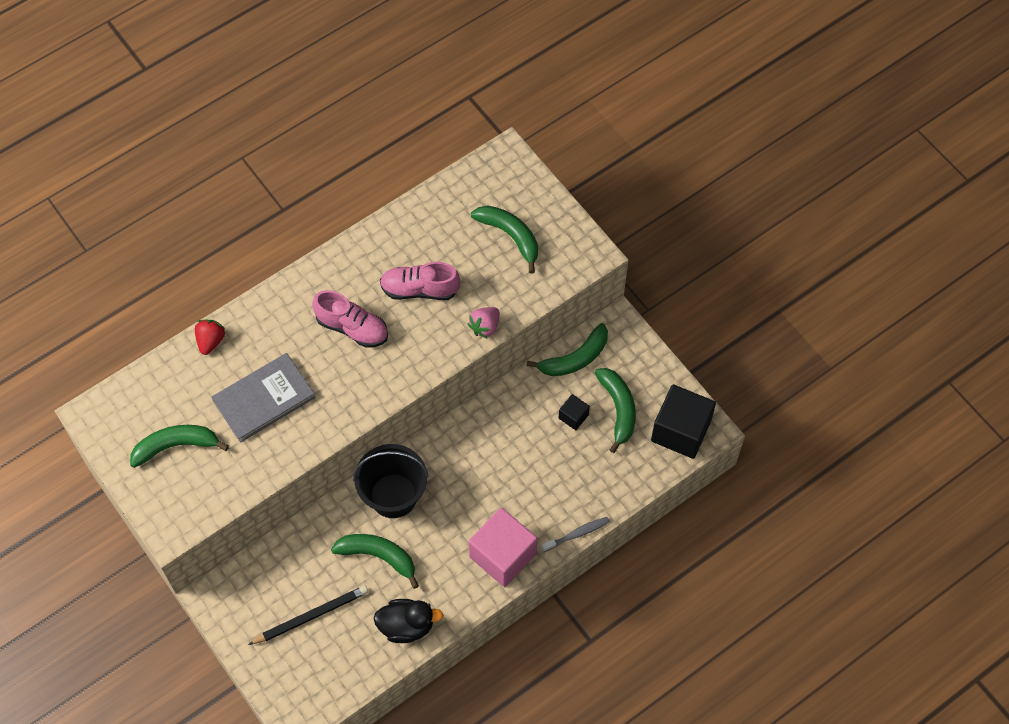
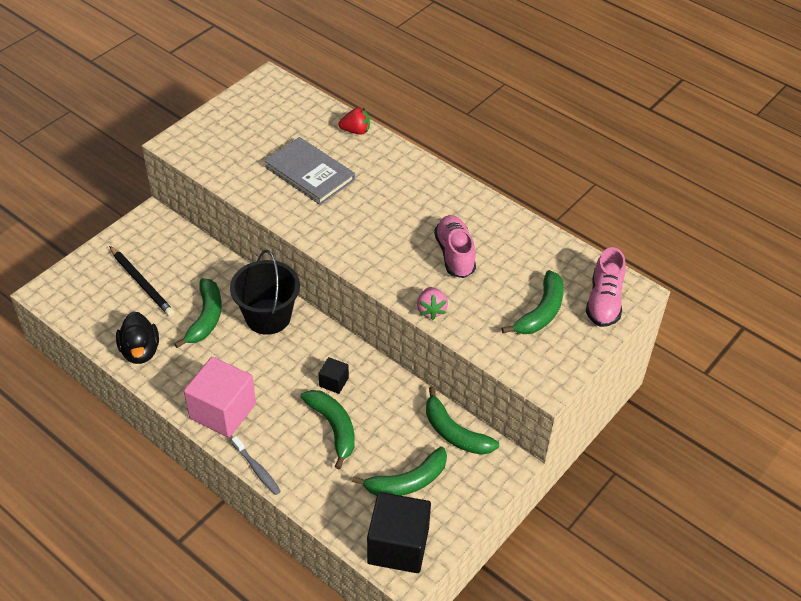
camera: 75 degrees right, 15 degrees down
green banana [130,425,229,468] -> green banana moved to [301,390,355,469]
pink shoe [312,290,388,348] -> pink shoe moved to [586,247,626,327]
pink strawberry [468,307,500,339] -> pink strawberry turned 120 degrees counterclockwise [417,287,448,320]
black cube [559,394,590,430] -> black cube moved to [318,357,349,394]

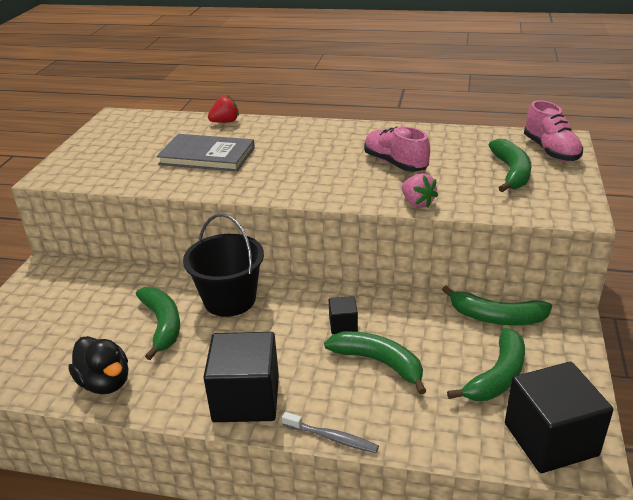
camera: 25 degrees left, 15 degrees down
black pencil [109,246,174,316] -> none
pink cube [184,357,256,438] -> black cube [203,332,279,422]

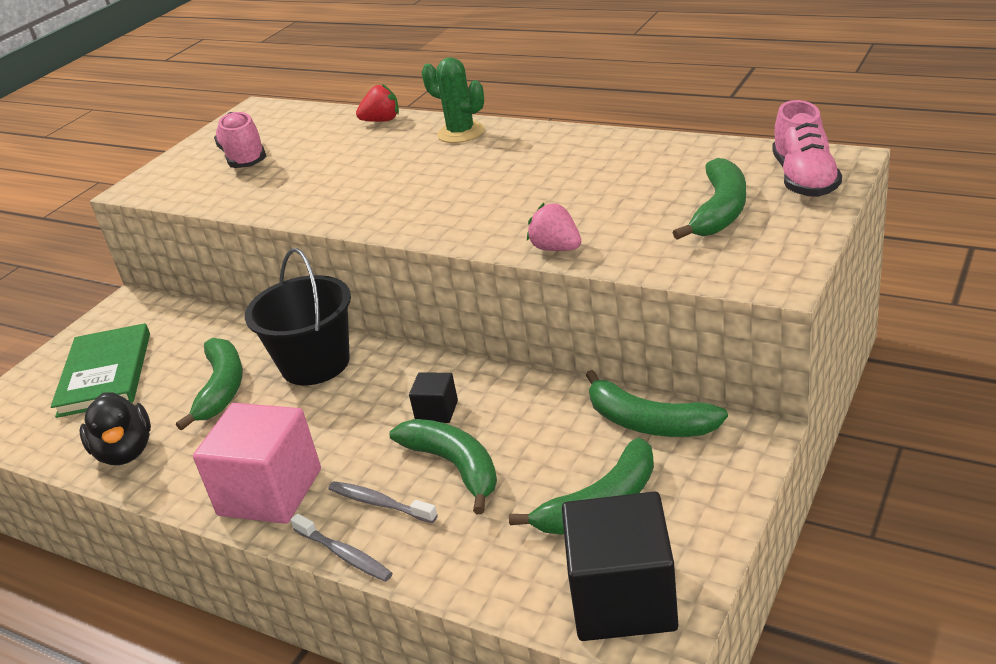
camera: 20 degrees right, 0 degrees up
grey book [157,134,255,172] -> none
black cube [203,332,279,422] -> pink cube [193,403,321,524]
pink shoe [364,126,430,172] -> pink shoe moved to [214,112,266,168]
pink strawberry [402,173,438,208] -> pink strawberry turned 150 degrees clockwise [527,203,581,251]
none -> green book [51,323,150,418]
none -> grey toothbrush [328,481,438,523]
none -> green cactus [422,57,485,143]

